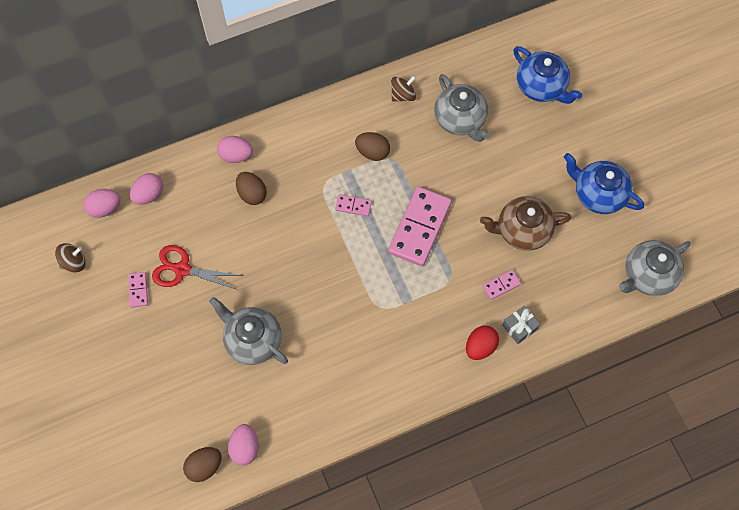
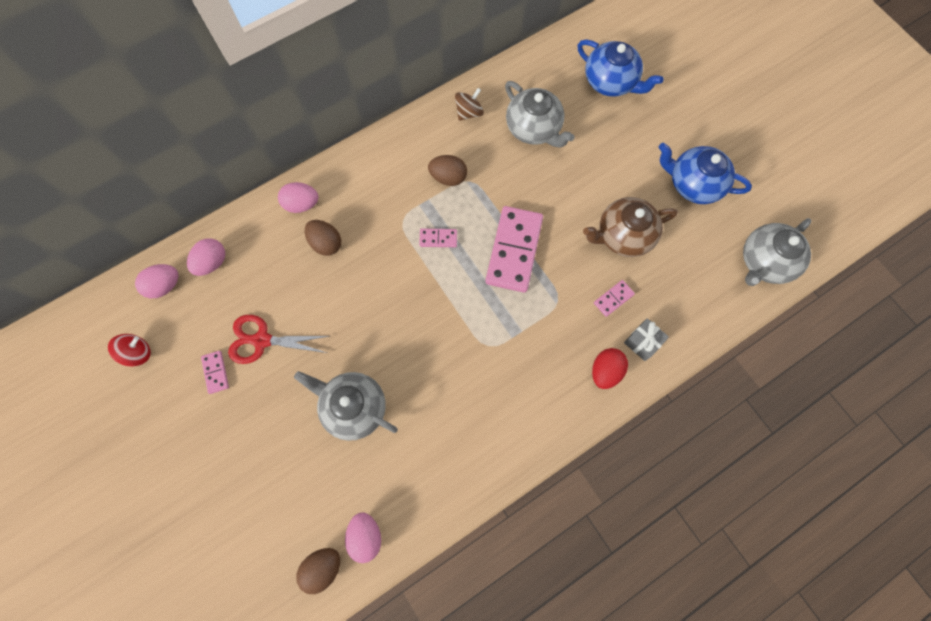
camera: 10 degrees left, 5 degrees up
brown spinning top [55,243,86,272] -> red spinning top [108,334,151,367]

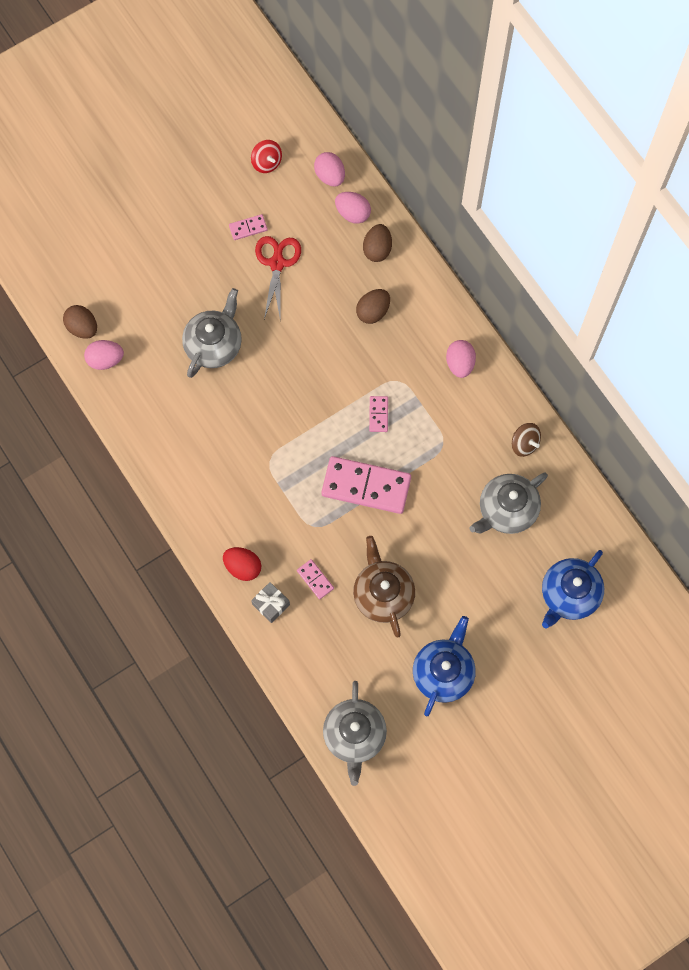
camera: 90 degrees right, 0 degrees up
pink egg [278,182,319,213] -> pink egg moved to [446,340,476,378]
brown egg [428,155,467,186] -> brown egg moved to [363,224,392,262]
grey teapot [743,218,811,286] -> grey teapot turned 135 degrees counterclockwise [323,681,387,786]

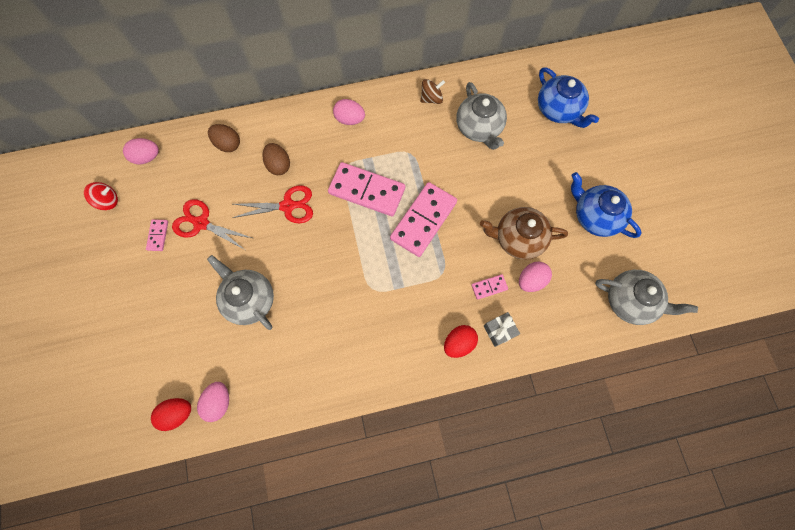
camera: 70 degrees left, 0 degrees up
brown egg [63,305,97,339] -> red egg [151,398,191,431]
pink egg [335,192,371,224] -> pink egg moved to [519,261,552,292]
pink domino [369,396,388,432] -> pink domino [328,162,405,216], size x2.23
none -> red scissors [232,185,313,223]

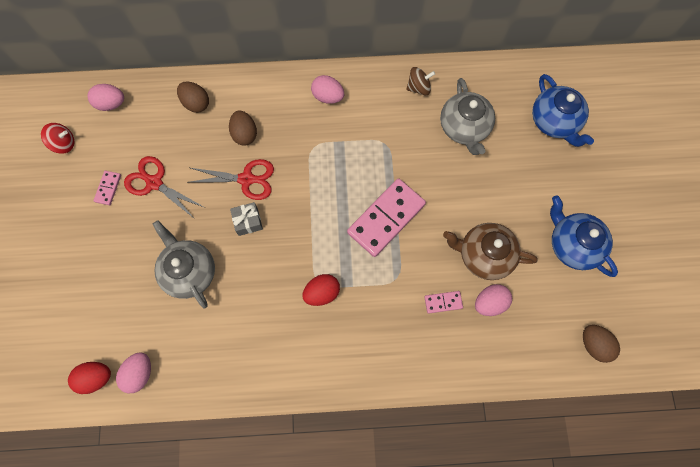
camera: 10 degrees right, 0 degrees up
pink domino [328,162,405,216] -> none
red egg [444,325,478,358] -> red egg moved to [302,274,340,306]
grey gift [484,312,520,347] -> grey gift moved to [230,202,263,236]
grey teapot [595,270,698,325] -> brown egg [583,325,620,363]

